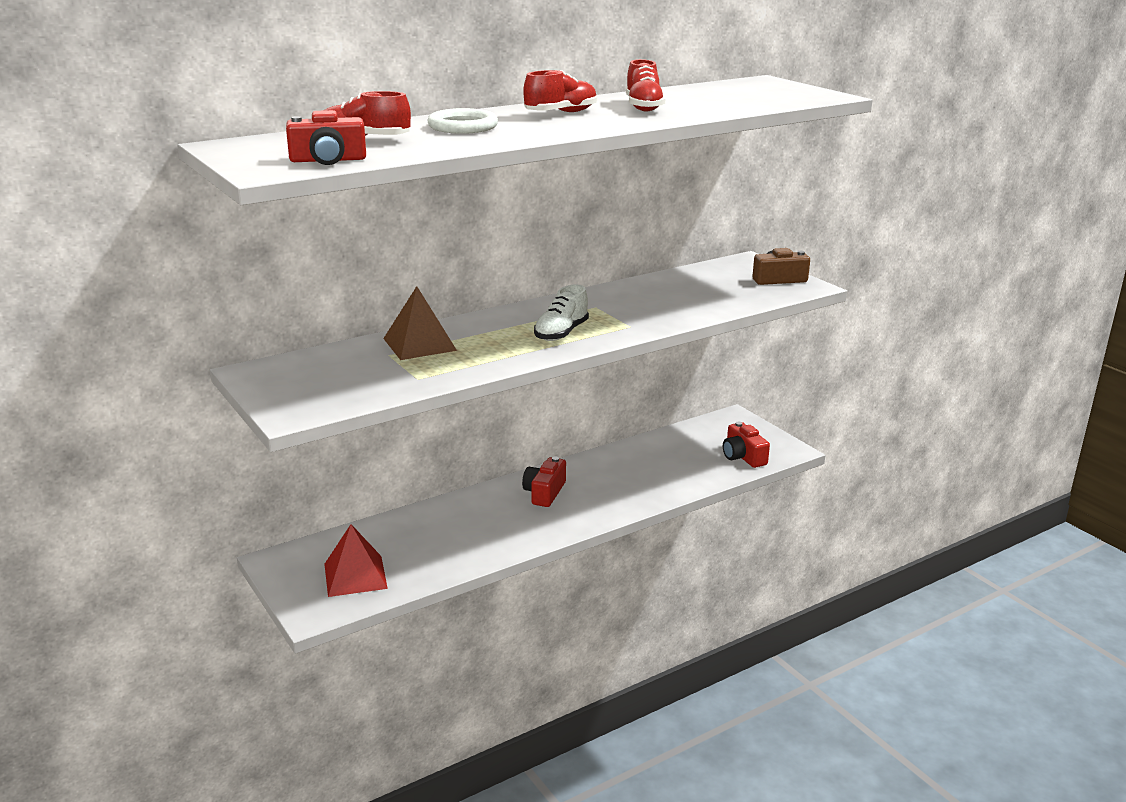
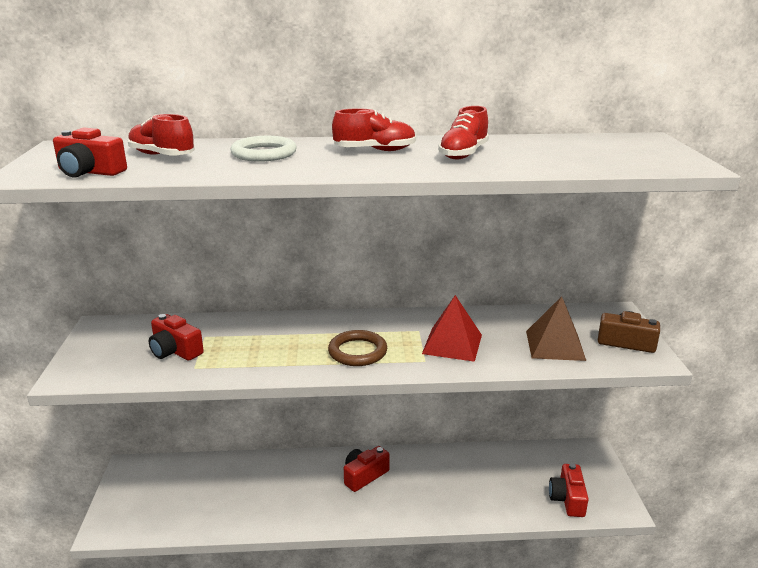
camera: 30 degrees right, 0 degrees up
red pyramid [324,524,388,597] -> red pyramid moved to [422,295,482,362]
brown pyramid [383,286,457,360] -> brown pyramid moved to [526,296,586,361]
white shoe [534,284,589,341] -> brown ring [328,330,387,366]
none -> red camera [149,314,204,361]

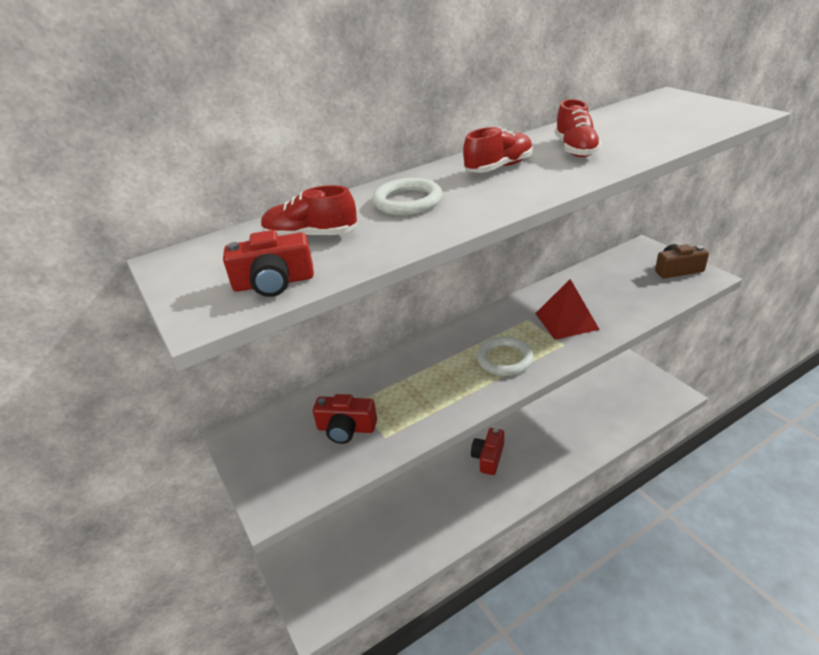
camera: 25 degrees left, 10 degrees up
brown ring [328,330,387,366] -> white ring [477,336,534,376]
brown pyramid [526,296,586,361] -> none
red camera [549,463,589,517] -> none

